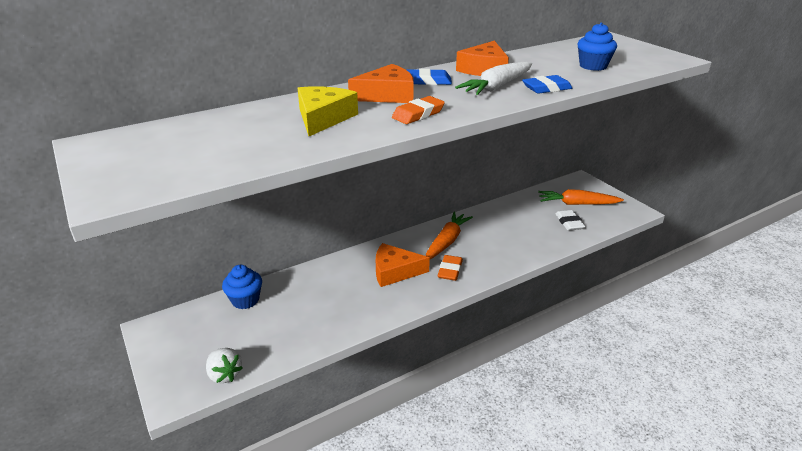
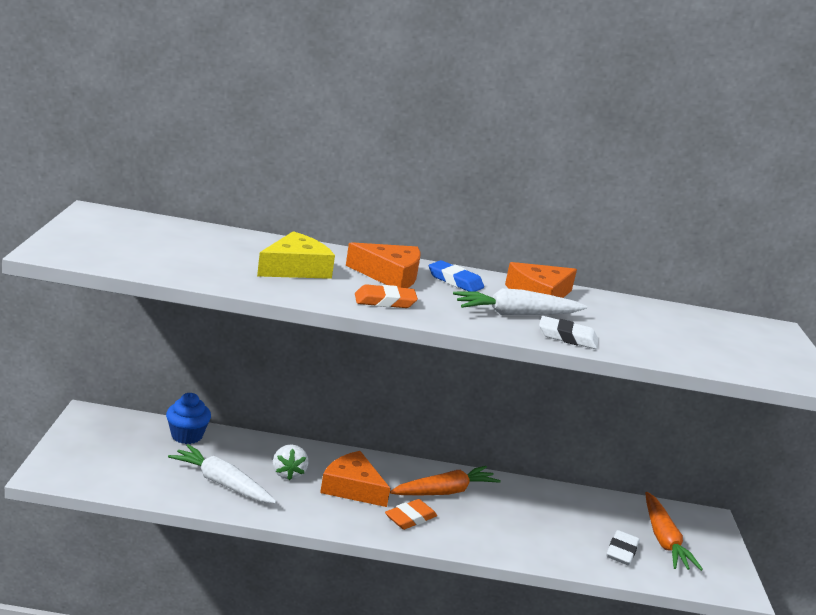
camera: 30 degrees right, 10 degrees down
white strawberry [206,348,243,383] -> white strawberry moved to [273,444,308,480]
blue eraser [522,75,572,94] -> white eraser [539,316,598,349]
orange carrot [538,189,624,205] -> orange carrot turned 135 degrees counterclockwise [645,492,703,571]
blue cupcake [577,23,617,71] -> none
none -> white carrot [168,444,276,503]

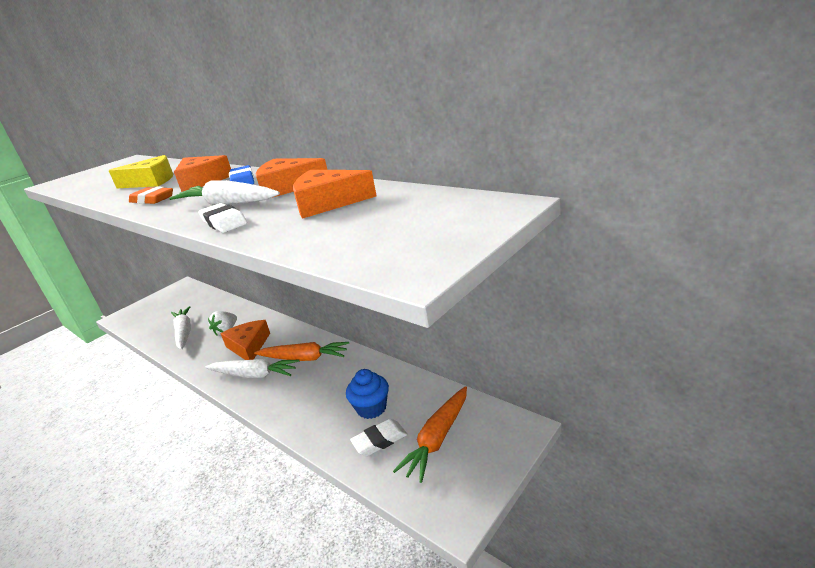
camera: 45 degrees right, 5 degrees up
blue cupcake [166,393,211,444] -> blue cupcake moved to [346,369,389,419]
orange eraser [385,499,437,530] -> white carrot [205,359,299,378]
none -> orange cheese [293,170,377,219]

